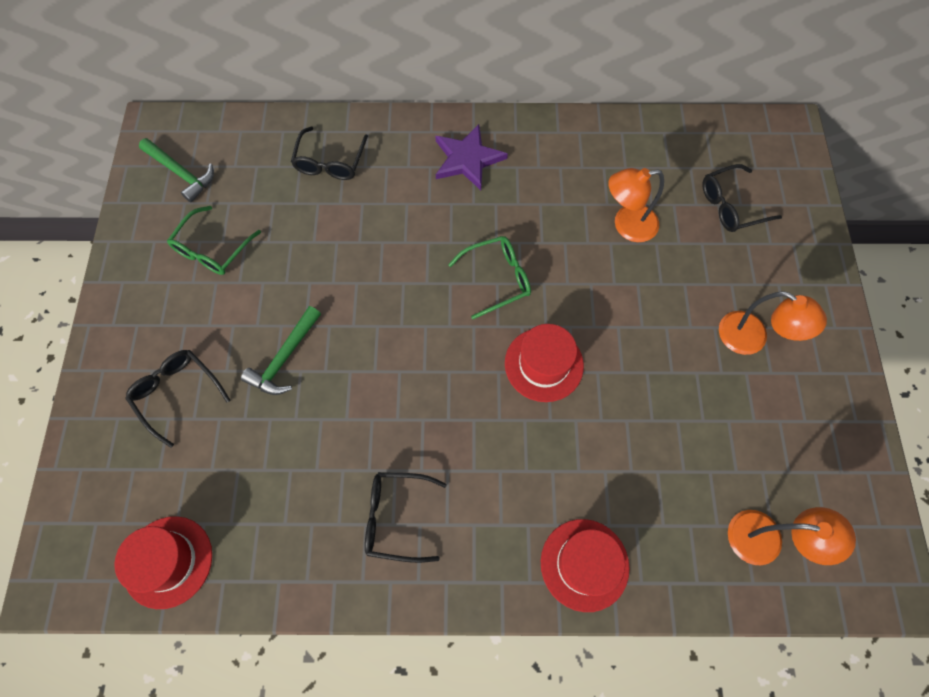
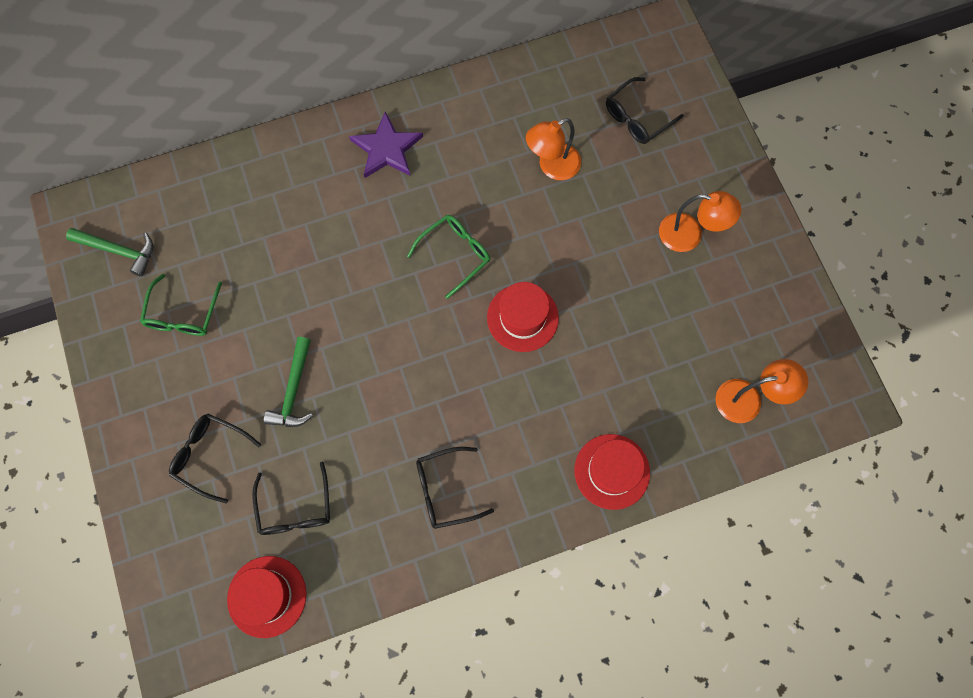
camera: 20 degrees left, 5 degrees up
black glasses [291,127,368,180] -> black glasses moved to [252,462,330,535]

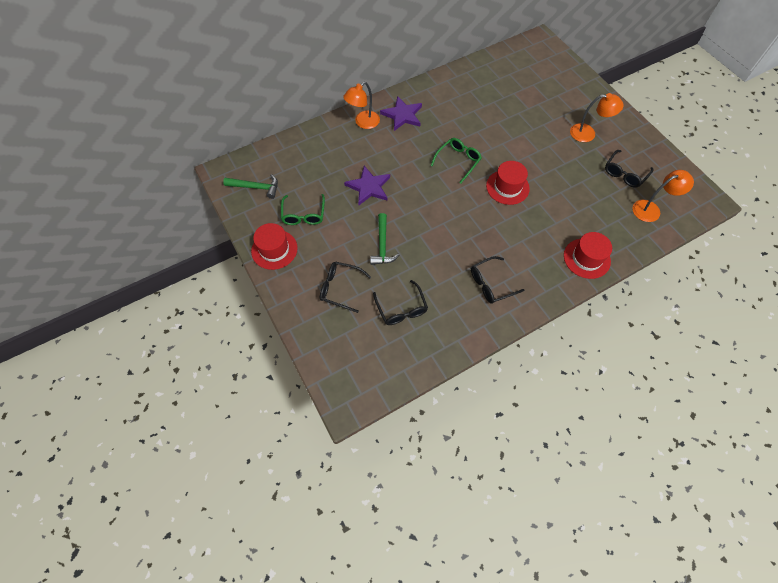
camera: 10 degrees left, 10 degrees down
red hat [227,556,306,638] -> red hat moved to [251,223,298,270]
orange lamp [526,118,581,180] -> orange lamp moved to [343,82,380,129]
black glasses [606,77,684,144] -> black glasses moved to [605,150,654,188]
none -> purple star [344,166,390,205]

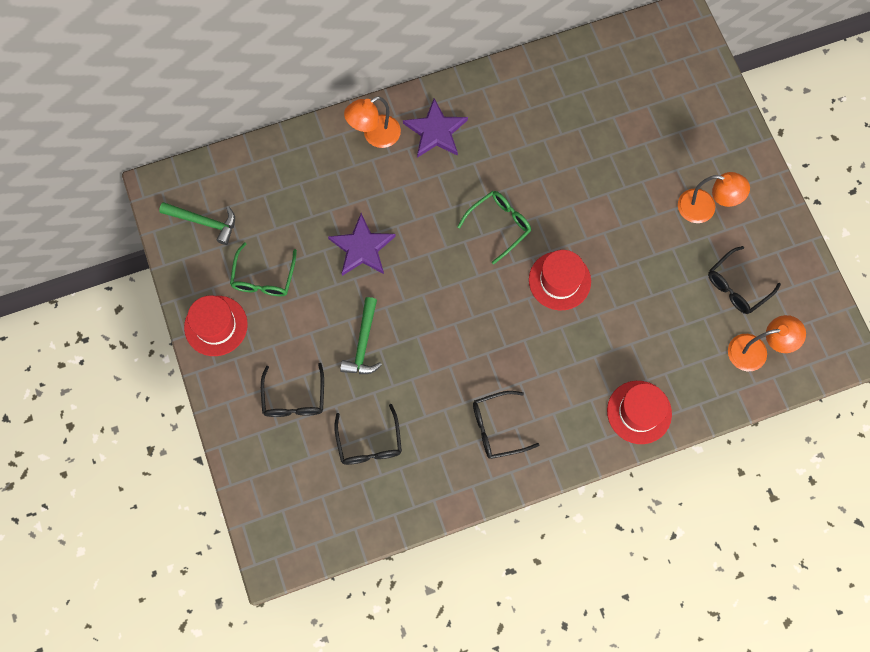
camera: 10 degrees right, 10 degrees up
black glasses [320,261,371,313] -> black glasses turned 120 degrees counterclockwise [261,363,324,417]

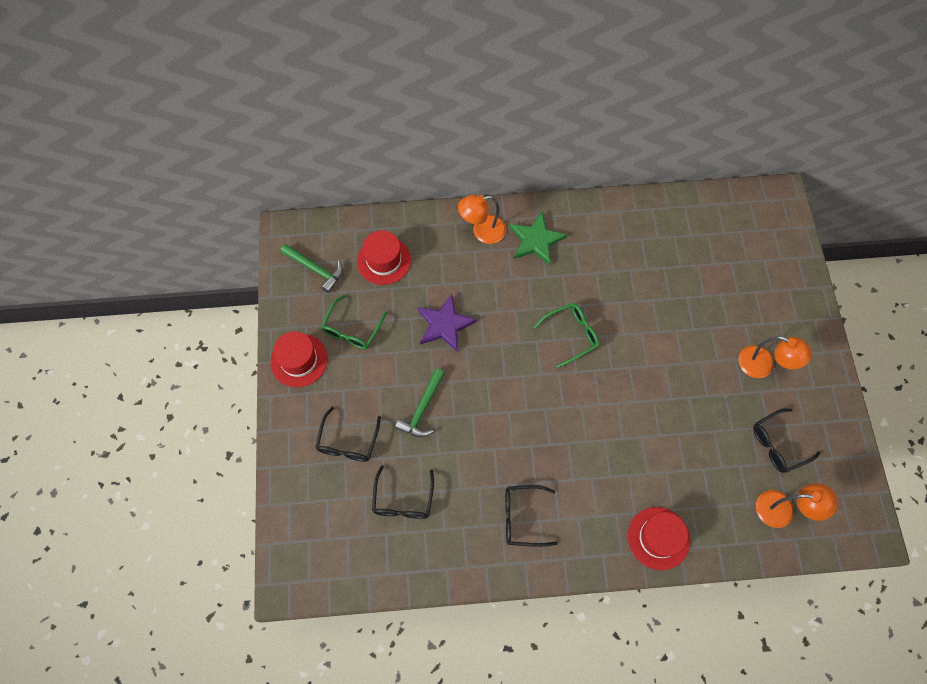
camera: 15 degrees right, 5 degrees down
purple star [403,98,468,158] -> green star [509,212,567,265]
red hat [529,250,591,310] -> red hat moved to [357,231,411,285]

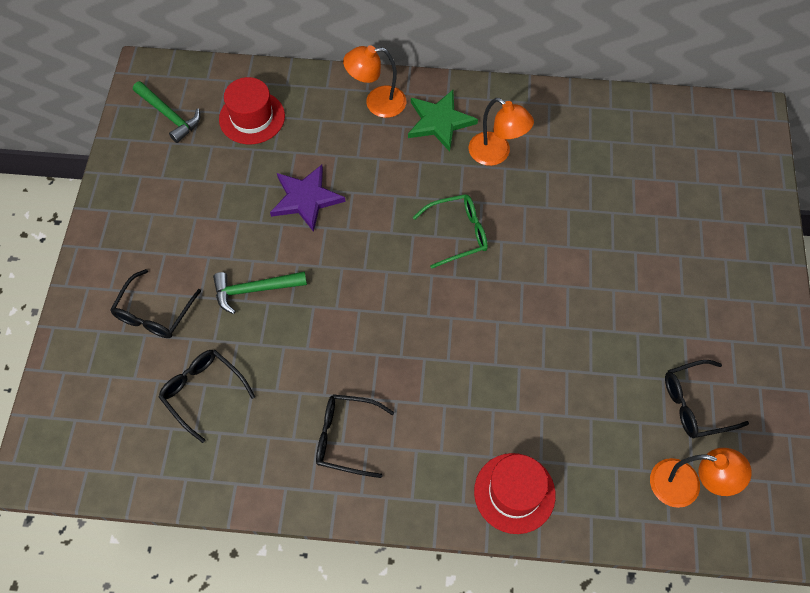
camera: 10 degrees right, 5 degrees down
red hat [270,331,328,387] -> none
green glasses [321,295,387,349] -> none
black glasses [372,465,434,519] -> black glasses turned 120 degrees clockwise [159,350,255,443]
green hammer [395,368,445,437] -> green hammer turned 45 degrees clockwise [213,271,307,314]
orange lamp [739,336,812,378] -> orange lamp moved to [469,98,534,166]

